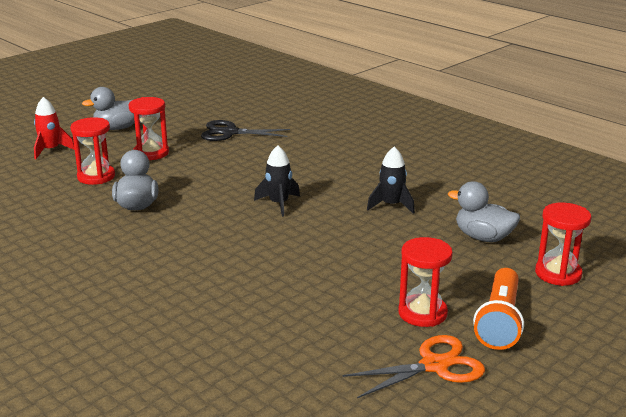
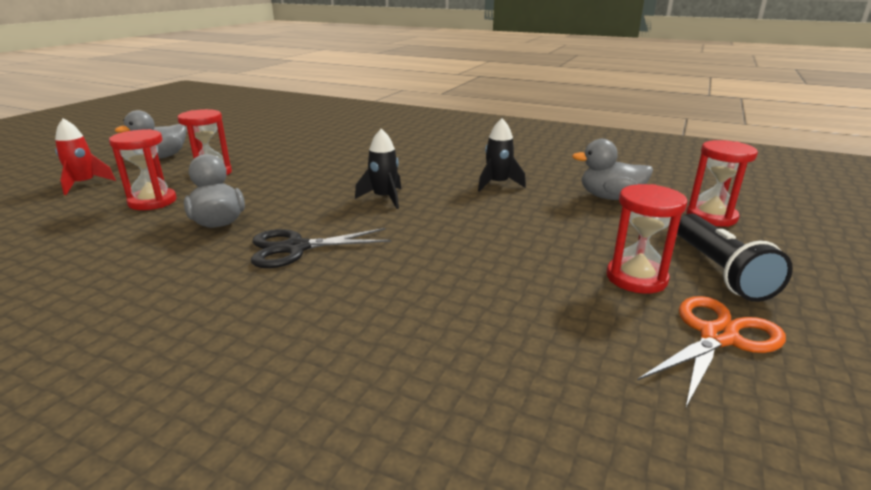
camera: 20 degrees left, 0 degrees up
black scissors [201,120,290,141] -> black scissors moved to [251,228,391,268]
orange flashlight [473,268,524,350] -> black flashlight [677,214,793,302]

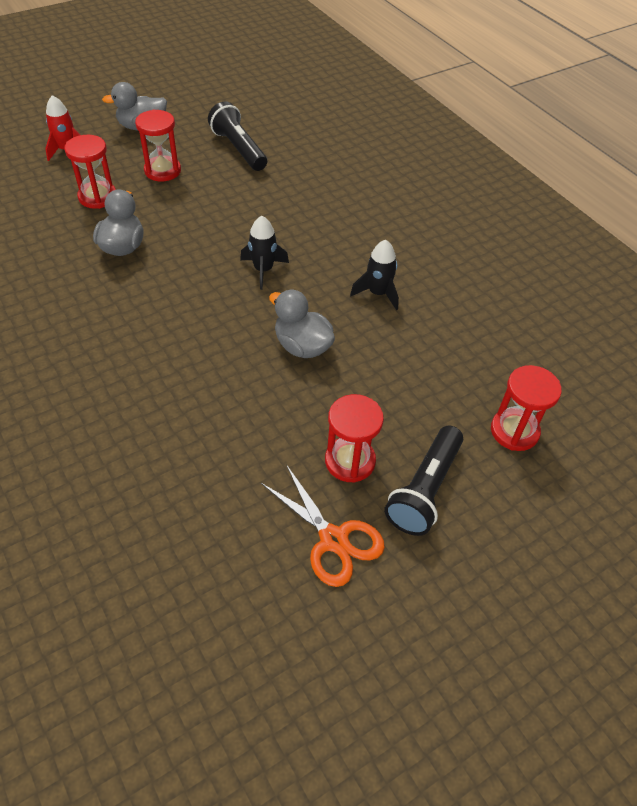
camera: 30 degrees right, 25 degrees up
black scissors [251,228,391,268] -> none
grey duck [572,139,653,200] -> grey duck moved to [269,290,335,358]
orange scissors [637,296,786,409] -> orange scissors turned 60 degrees clockwise [261,464,385,587]
none -> black flashlight [208,101,267,171]

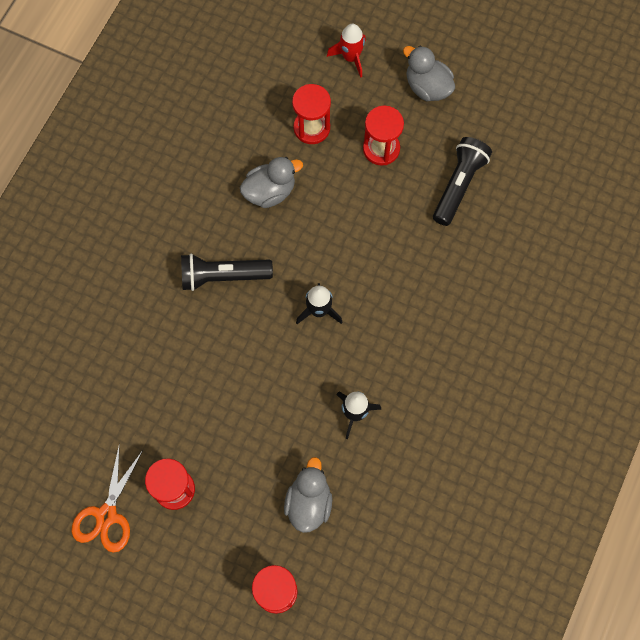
camera: 60 degrees right, 20 degrees up
grey duck [269,290,335,358] -> grey duck moved to [284,457,332,533]
black flashlight [384,426,463,536] -> black flashlight moved to [181,254,273,291]

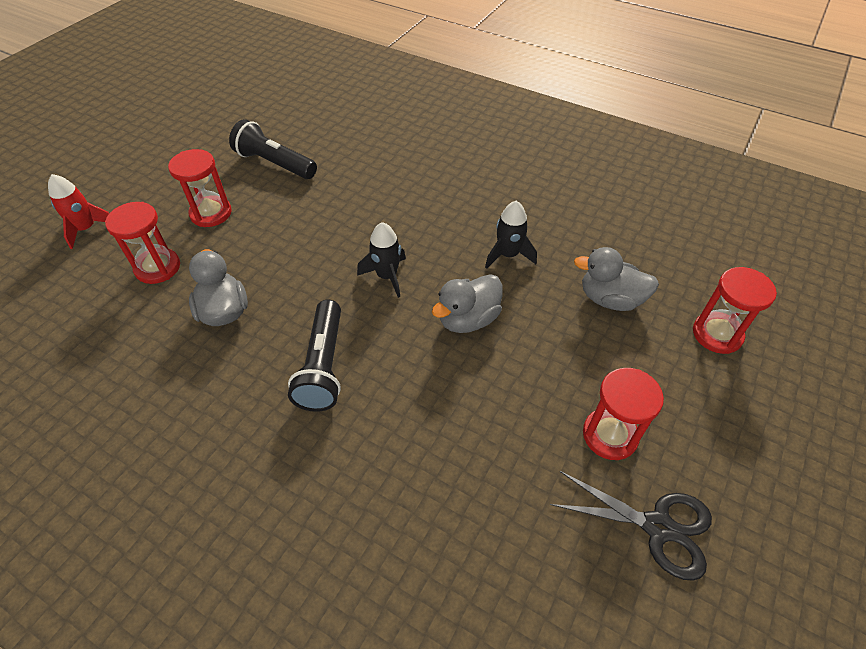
camera: 85 degrees left, 20 degrees down
orange scissors [72,443,143,553] -> black scissors [550,471,712,581]
grey duck [403,46,455,101] -> grey duck moved to [432,274,503,333]

